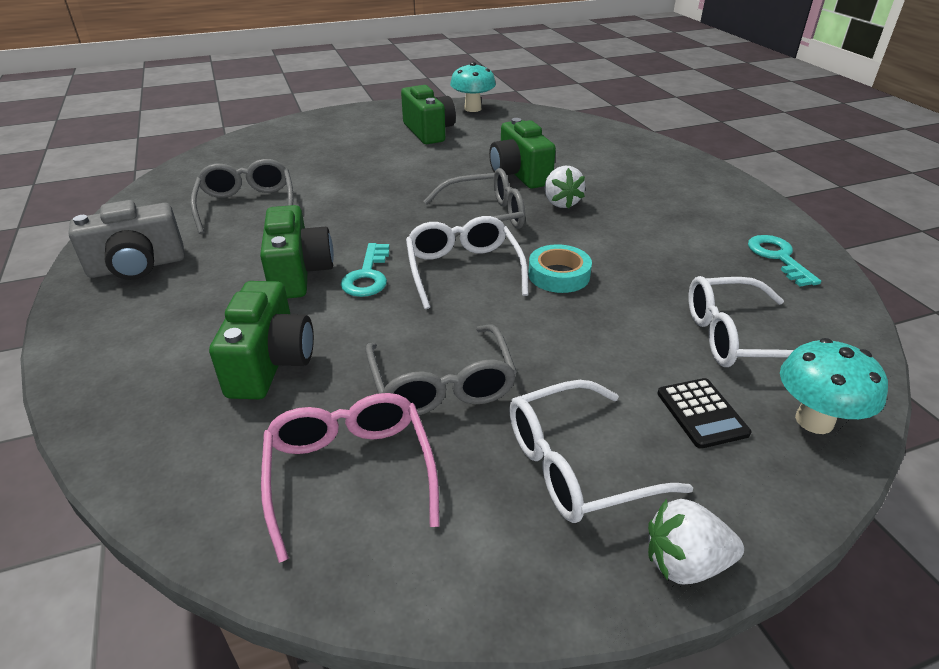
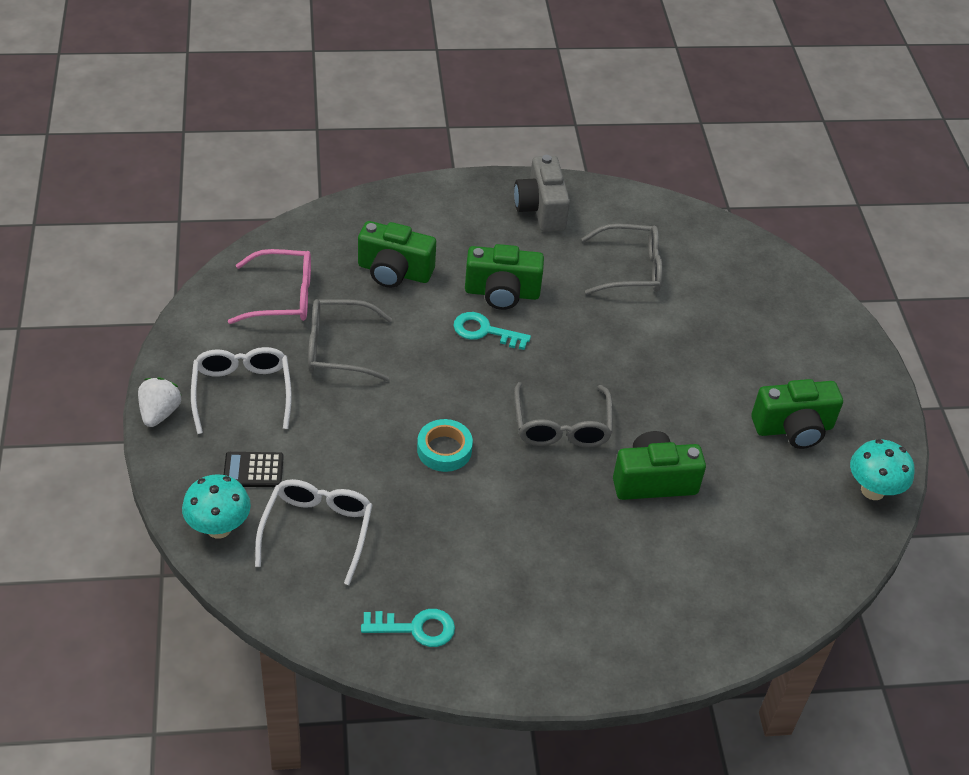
camera: 100 degrees right, 10 degrees up
white glasses [406,216,528,309] -> none
white strawberry [545,166,586,209] -> none

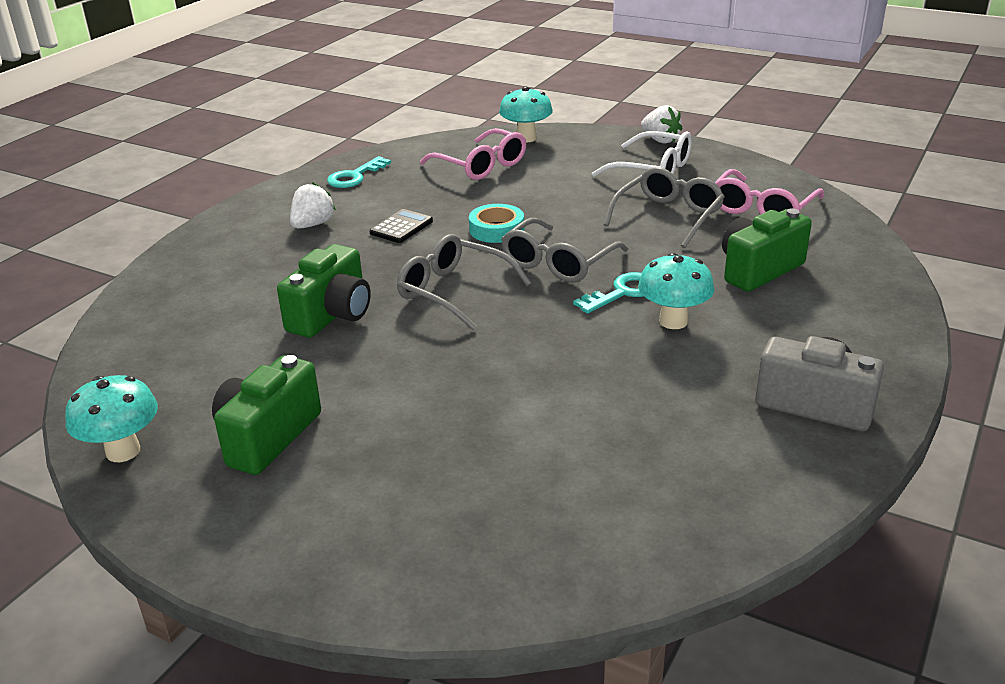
camera: 130 degrees right, 15 degrees down
black calculator [224,452,284,487] -> black calculator moved to [369,209,433,243]
white glasses [255,479,372,585] -> pink glasses [420,128,526,180]
green camera [465,244,544,310] -> turquoise mushroom [638,253,715,329]
grey glasses [581,224,663,295] -> grey glasses moved to [501,218,629,283]
none -> white strawberry [290,182,336,229]

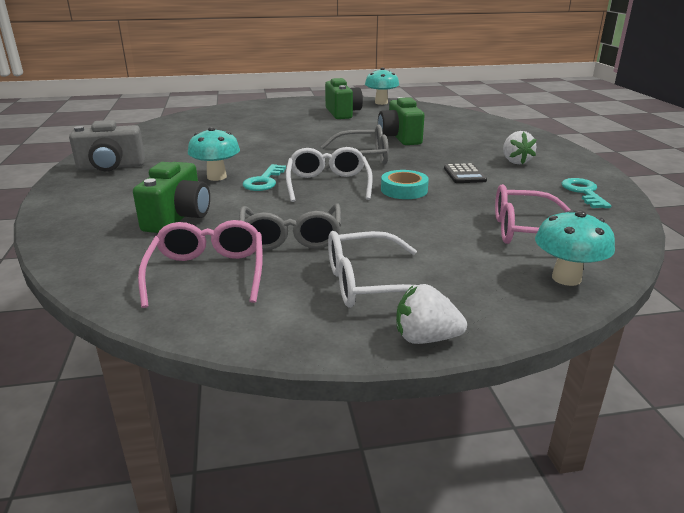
camera: 140 degrees right, 5 degrees down
grey glasses [501,218,629,283] -> white glasses [286,147,373,202]

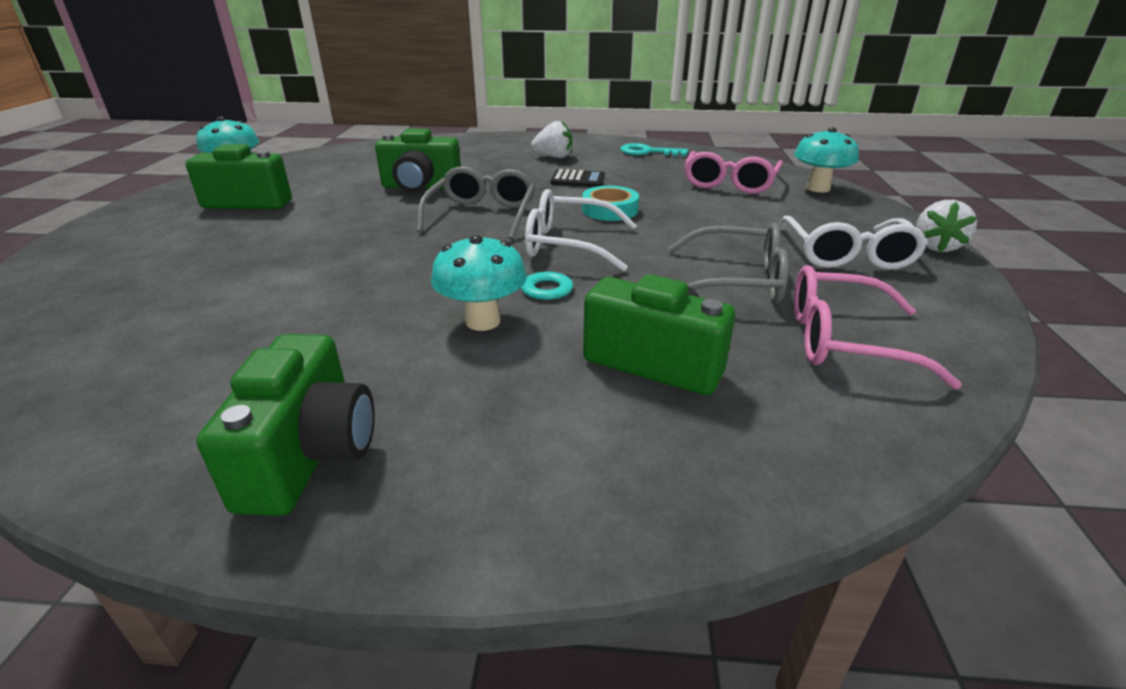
camera: 75 degrees left, 5 degrees up
grey camera [69,120,145,172] -> green camera [196,334,375,516]

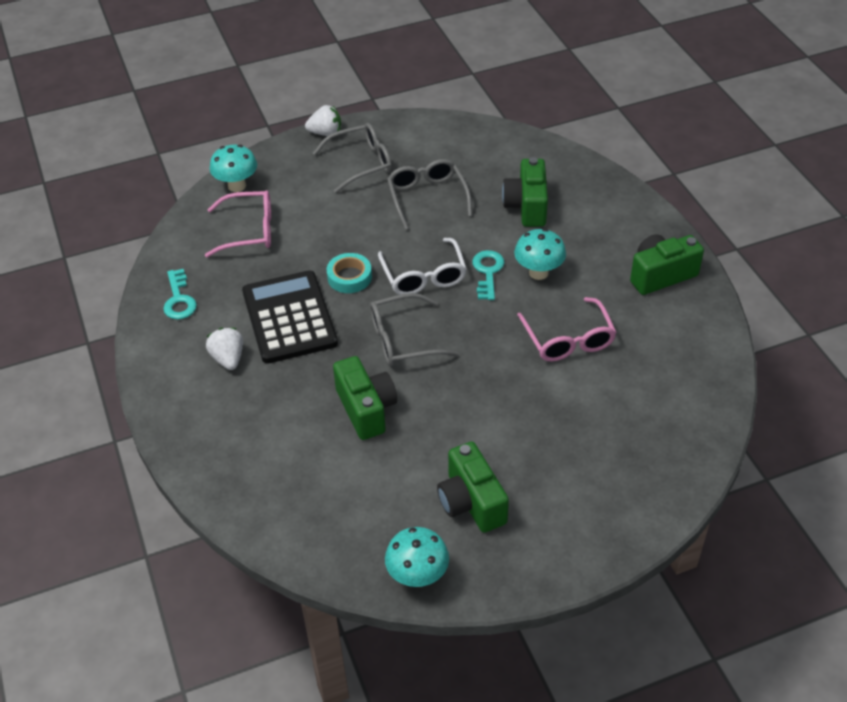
camera: 115 degrees left, 15 degrees up
black calculator [550,169,605,187] -> black calculator [242,270,338,364], size x2.25
white glasses [779,216,928,270] -> grey glasses [313,123,392,193]
pink glasses [794,265,962,389] -> pink glasses moved to [517,297,617,362]

